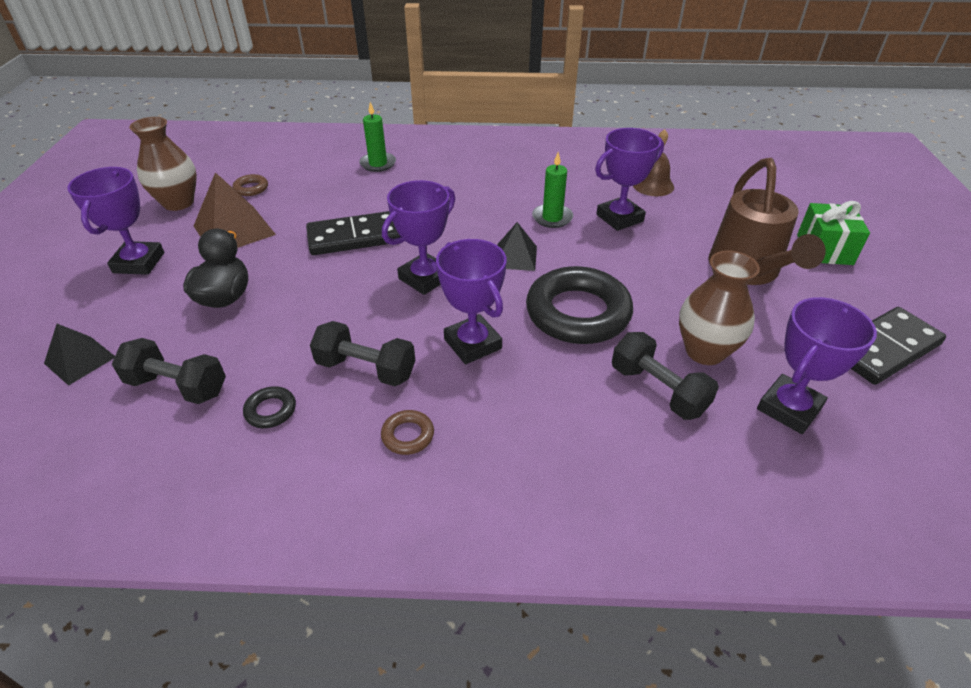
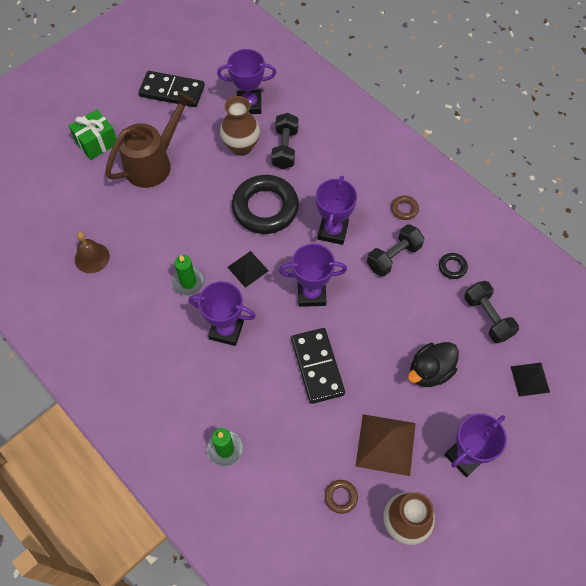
camera: 135 degrees left, 20 degrees up
black domino [306,211,401,255] -> black domino turned 45 degrees clockwise [291,328,345,404]
black dumbbell [310,321,415,386] -> black dumbbell turned 75 degrees clockwise [367,224,424,277]
purple trophy [595,128,664,231] -> purple trophy moved to [189,281,256,346]

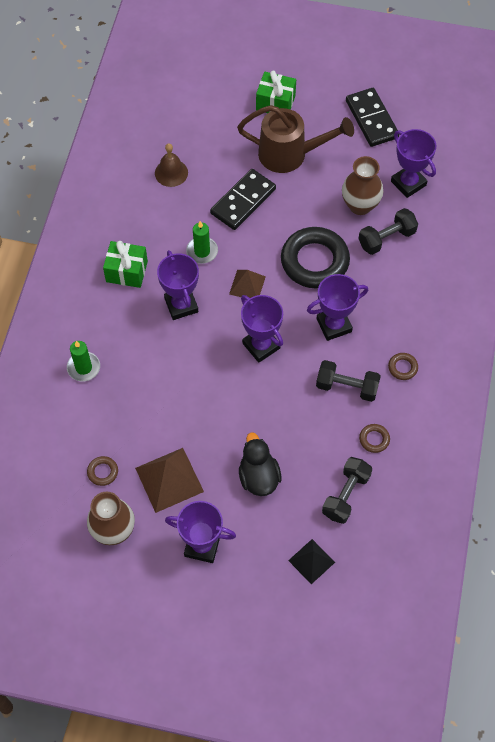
camera: 55 degrees right, 0 degrees up
black pyramid [227,251,269,288] -> brown pyramid [229,270,266,298]
black domino [291,328,345,404] -> black domino moved to [210,169,276,230]
black duck [408,342,459,387] -> black duck turned 60 degrees clockwise [239,432,281,496]
black ring [439,253,468,279] -> brown ring [359,424,390,453]
none -> green gift [103,241,148,288]

